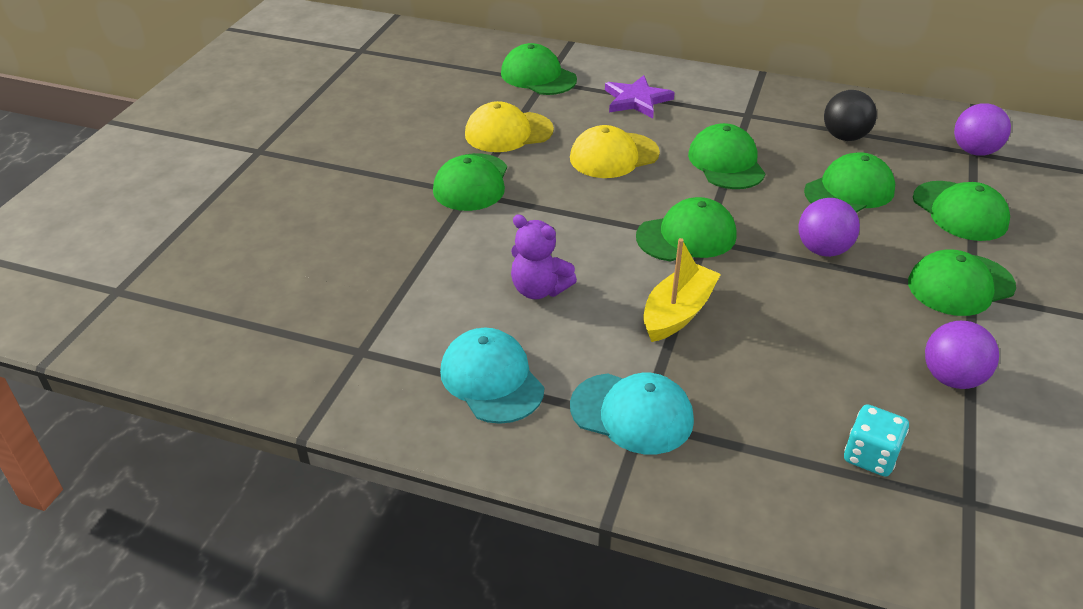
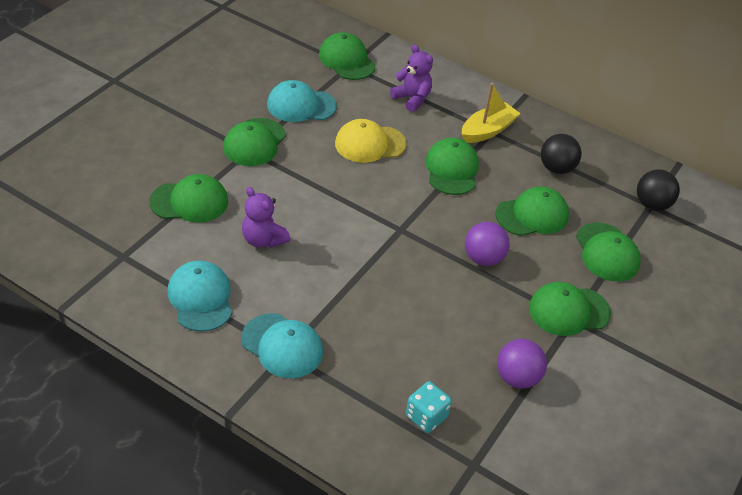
camera: 10 degrees right, 5 degrees up
yellow cap [465,101,554,152] -> turquoise cap [267,80,337,122]
purple star [605,75,675,118] -> purple teddy bear [390,45,433,112]
green cap [636,197,737,262] -> green cap moved to [149,174,228,223]
yellow boat [643,238,721,342] -> yellow boat moved to [462,83,521,143]
purple ball [954,103,1011,156] -> black ball [637,170,680,211]

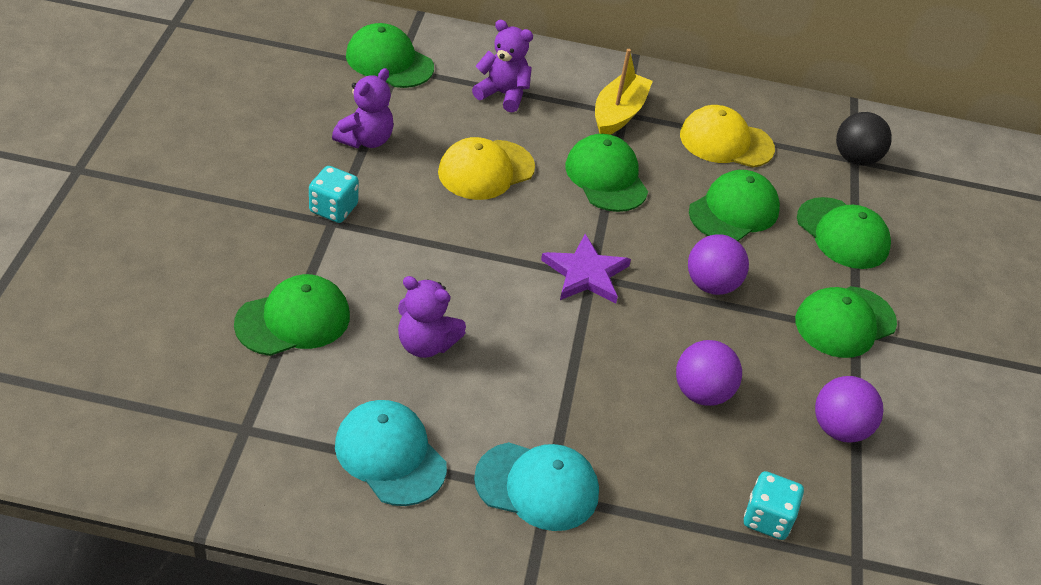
camera: 25 degrees left, 0 degrees up
green cap [223,118,286,166] -> turquoise dice [309,166,359,223]
turquoise cap [267,80,337,122] -> purple teddy bear [332,68,394,148]
black ball [541,134,582,174] -> yellow cap [680,105,775,167]
none -> purple star [541,234,631,304]
none -> purple ball [676,340,742,406]

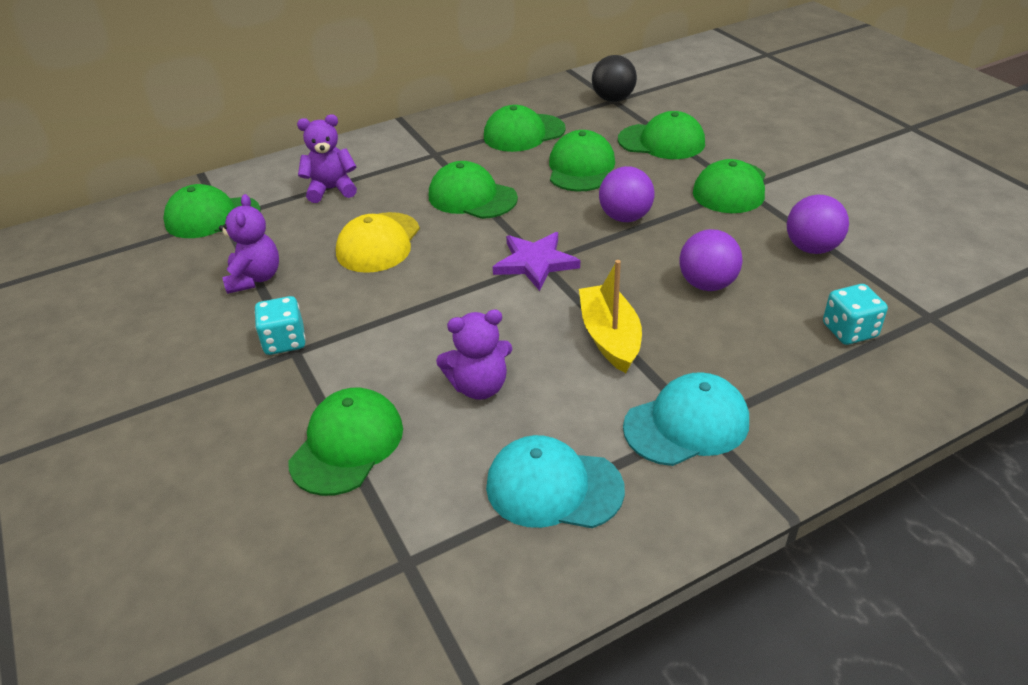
camera: 30 degrees left, 5 degrees down
yellow boat [595,49,653,135] -> yellow boat moved to [579,260,642,373]
yellow cap [680,105,775,167] -> green cap [484,105,566,152]

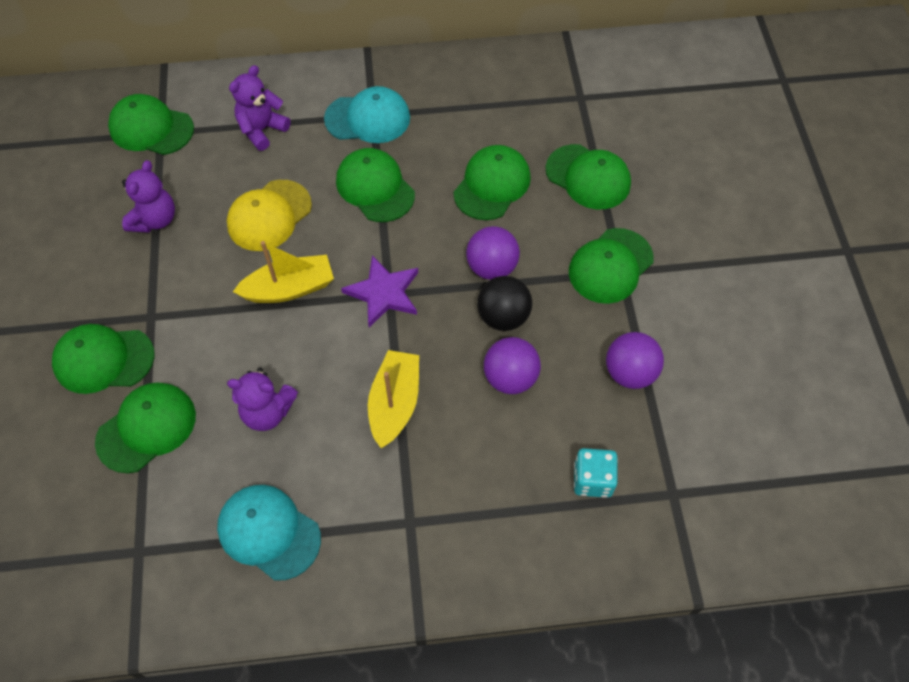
camera: 20 degrees right, 20 degrees up
turquoise dice [255,296,306,355] -> none
purple teddy bear [297,114,357,203] -> purple teddy bear turned 60 degrees counterclockwise [229,65,290,151]
green cap [484,105,566,152] -> green cap moved to [52,324,154,394]
black ball [592,55,637,102] -> black ball moved to [477,276,532,331]
turquoise cap [623,372,749,466] -> turquoise cap moved to [324,86,410,143]
none -> yellow boat [233,241,334,303]

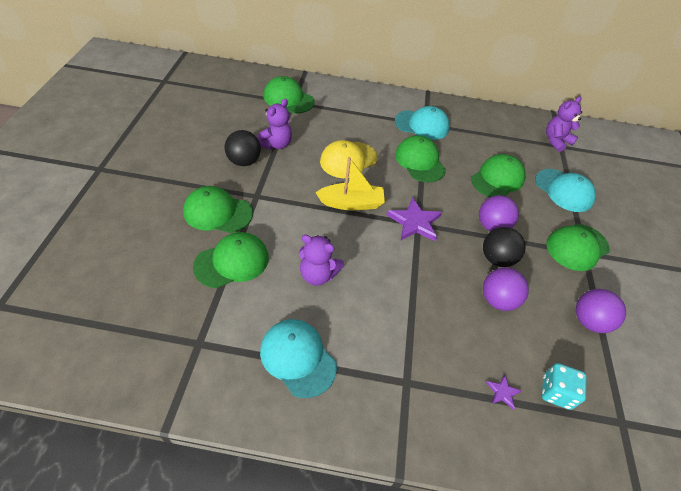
camera: 10 degrees right, 10 degrees down
purple teddy bear [229,65,290,151] -> purple teddy bear moved to [546,96,582,152]
yellow boat [368,350,419,448] -> none
green cap [546,144,631,209] -> turquoise cap [535,169,596,212]
none -> black ball [225,130,261,166]
none -> purple star [486,375,521,410]

